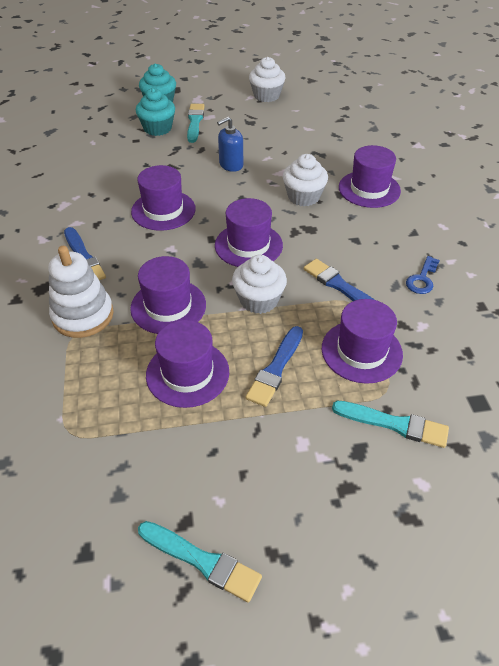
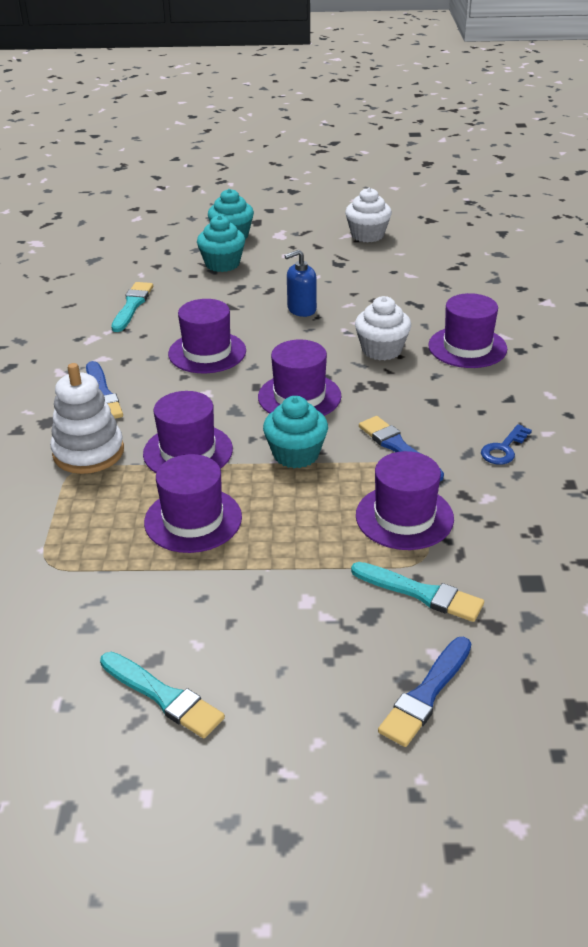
camera: 10 degrees right, 10 degrees down
turquoise brush [187,104,205,143] -> turquoise brush moved to [111,282,153,332]
white cupcake [232,255,287,314] -> turquoise cupcake [263,396,328,468]
blue brush [246,326,303,407] -> blue brush moved to [378,637,472,747]

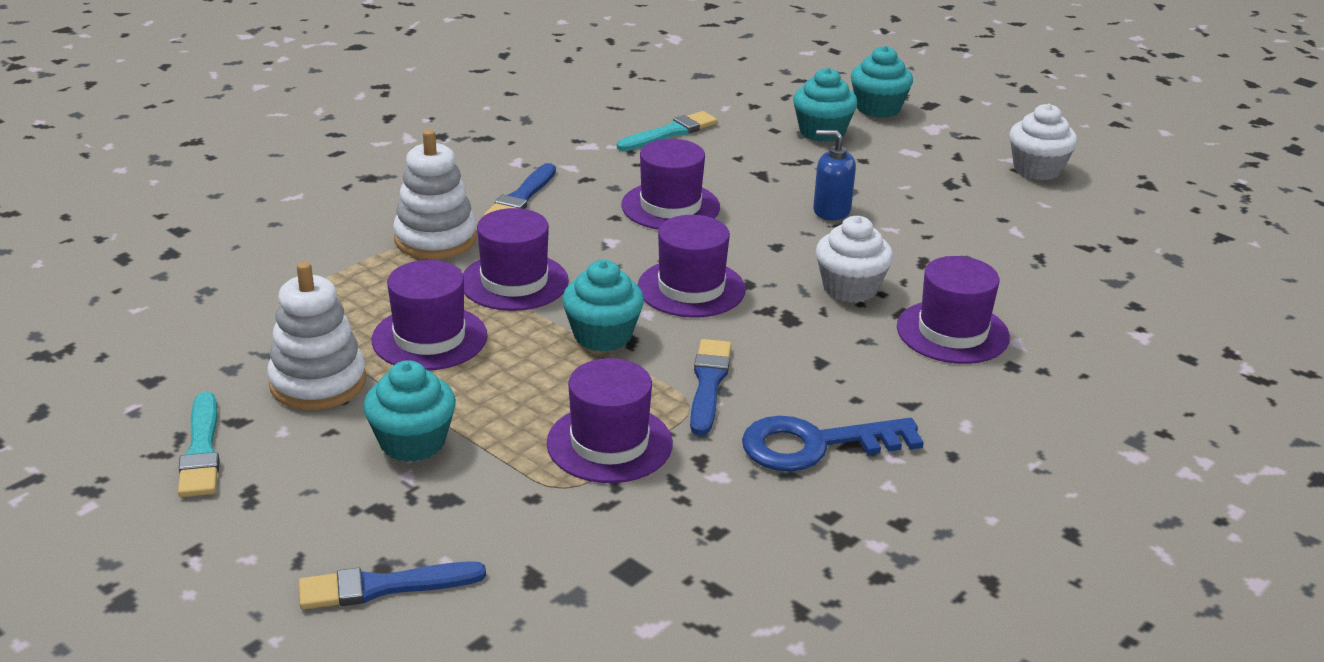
camera: 40 degrees right, 5 degrees down
turquoise brush [351,562,484,622] -> none
blue key [481,424,532,465] -> blue key [742,416,924,472], size x1.82
none -> white stacking toy [267,262,366,410]
none -> turquoise cupcake [363,360,456,462]

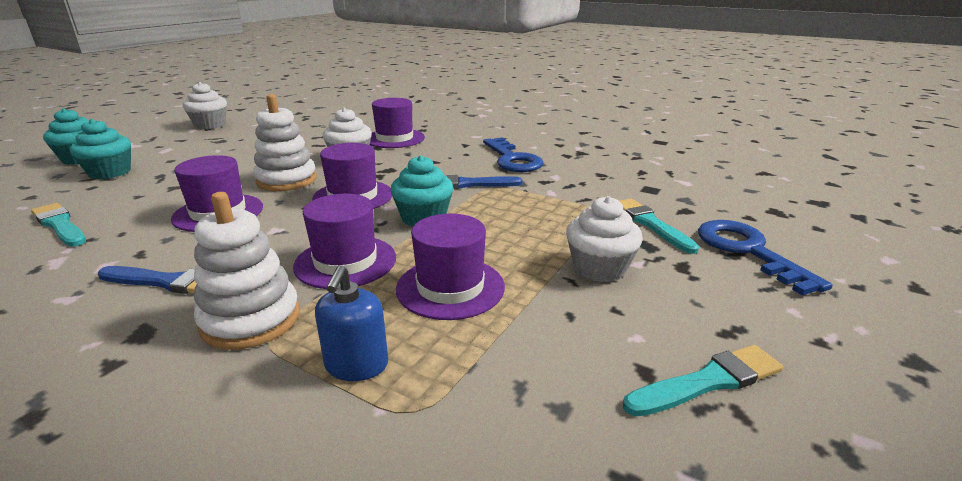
camera: 100 degrees left, 5 degrees down
white stacking toy [267,262,366,410] -> white stacking toy moved to [253,94,317,191]
blue brush [299,561,486,609] -> blue key [698,220,833,296]
turquoise cupcake [363,360,456,462] -> white cupcake [566,196,643,282]
purple hat [546,358,673,483] -> none
blue soap dispenser [813,130,856,220] -> blue soap dispenser moved to [315,265,388,381]
none -> turquoise brush [620,199,699,254]

